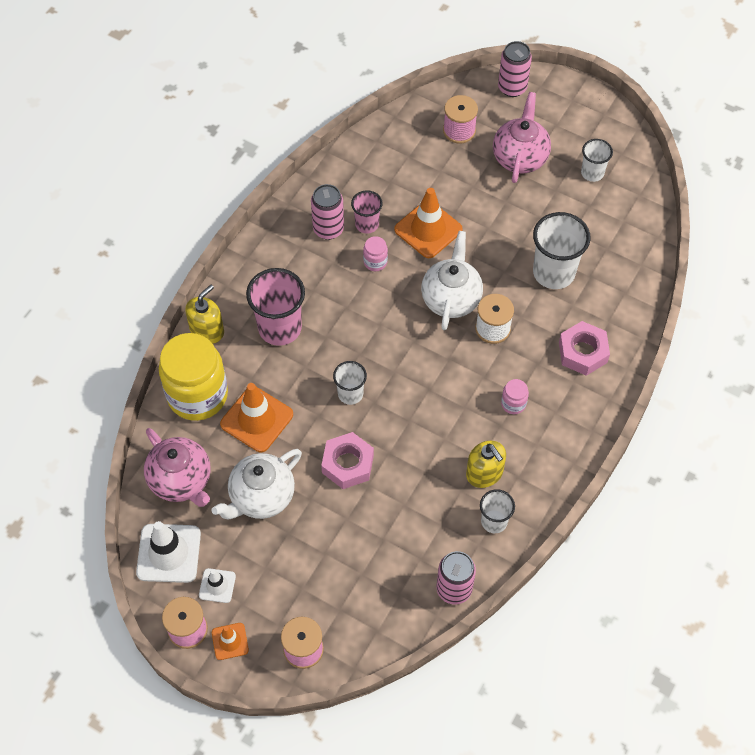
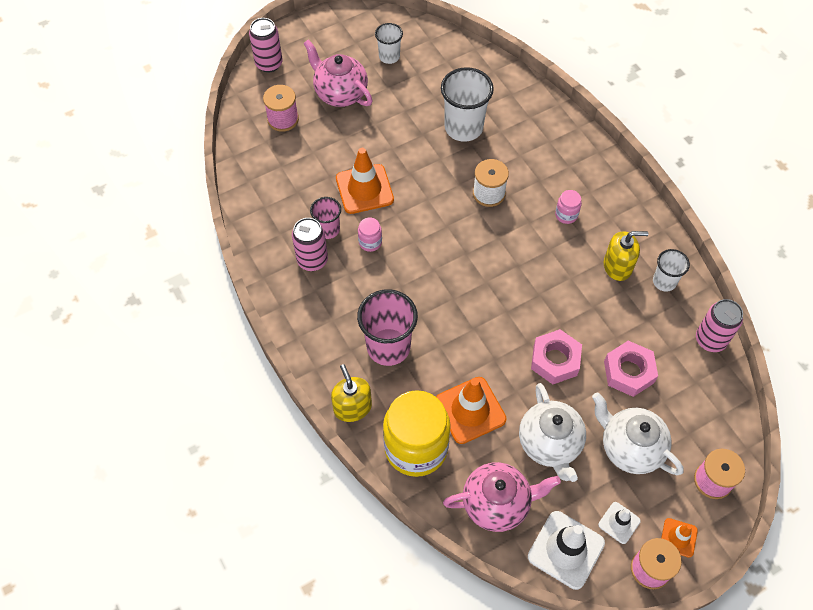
camera: 60 degrees left, 0 degrees up
white cup [333,361,367,405] -> none
white teapot [421,231,483,330] -> white teapot moved to [592,392,684,475]
pink nut [559,321,610,376] -> pink nut moved to [604,341,658,397]

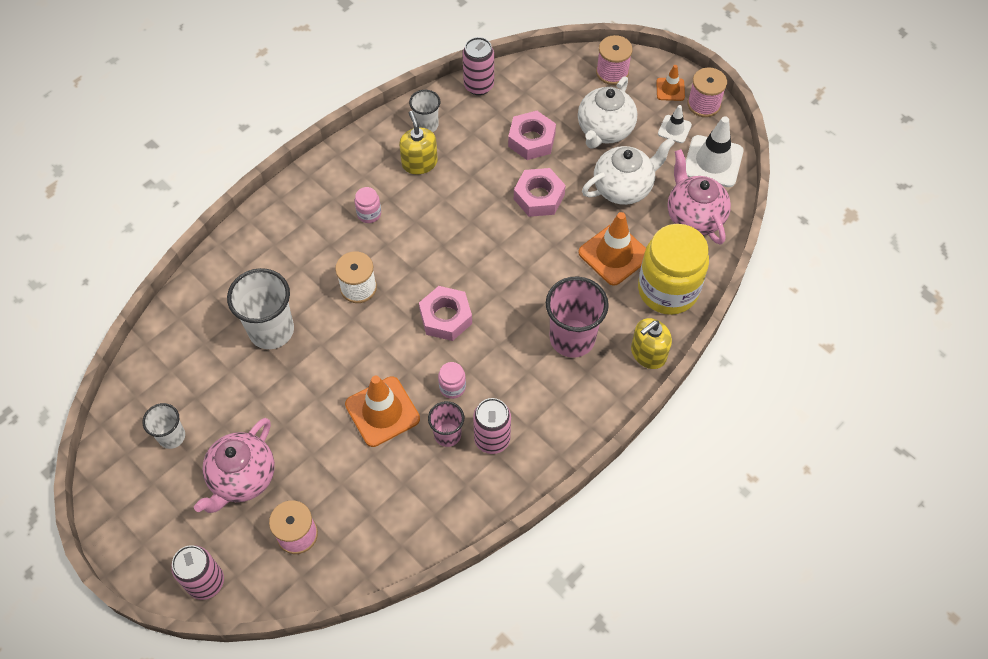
camera: 105 degrees left, 0 degrees up
none -> pink nut [419,286,472,341]

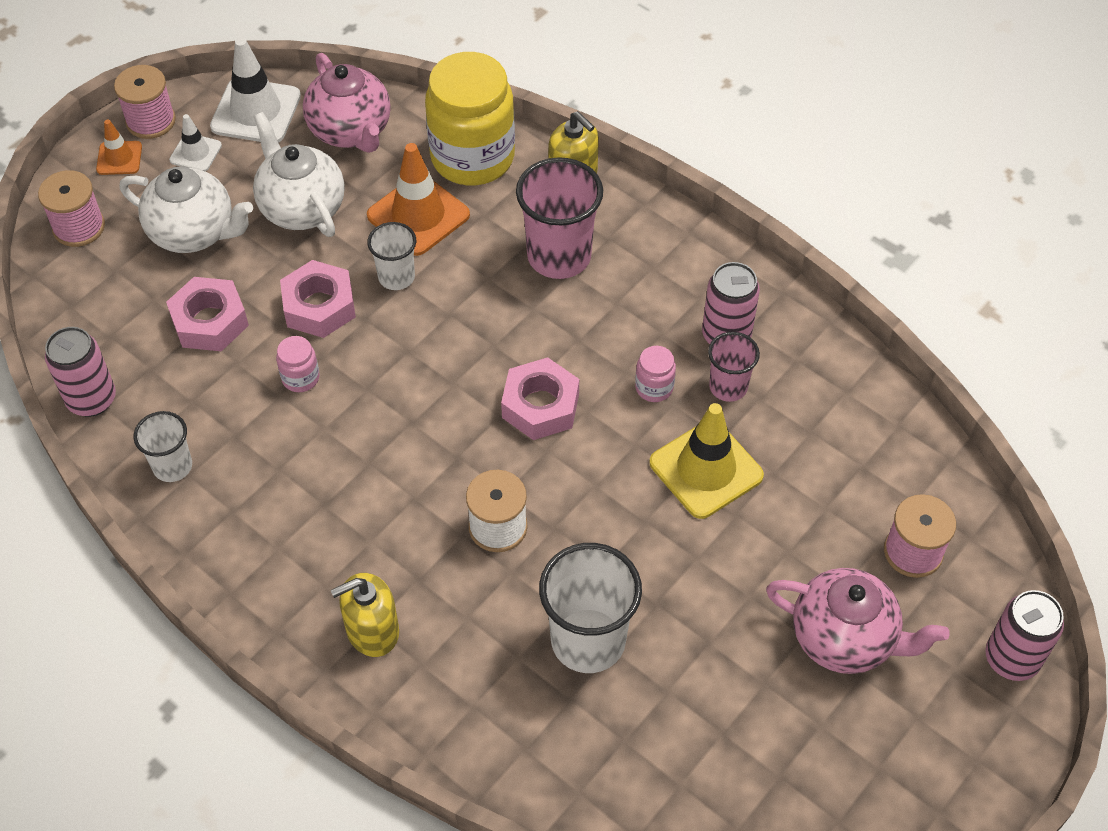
camera: 95 degrees left, 5 degrees down
white cup [142,403,185,449] -> white cup moved to [367,222,416,290]
orange traffic cone [345,376,420,447] -> yellow traffic cone [650,403,764,519]
pink jar [354,187,381,223] -> pink jar moved to [276,336,319,392]
yellow soap dispenser [399,111,438,174] -> yellow soap dispenser moved to [331,573,399,657]
pink teapot [668,149,731,245] -> pink teapot turned 90 degrees counterclockwise [303,53,391,153]

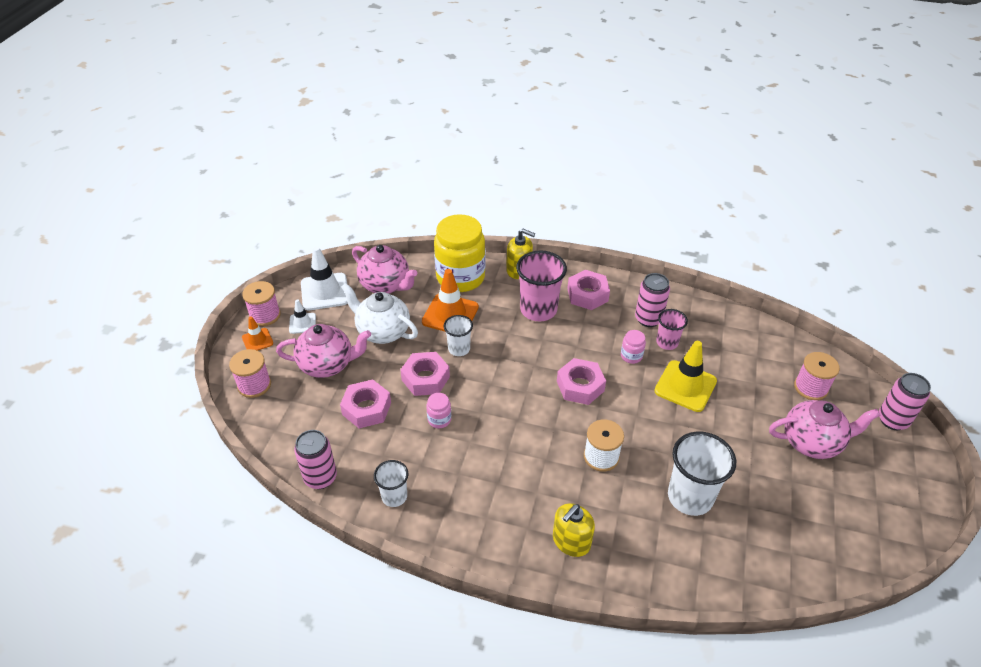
camera: 25 degrees left, 10 degrees down
white teapot [120,167,253,253] -> pink teapot [276,324,371,378]
none -> pink nut [567,270,610,310]

